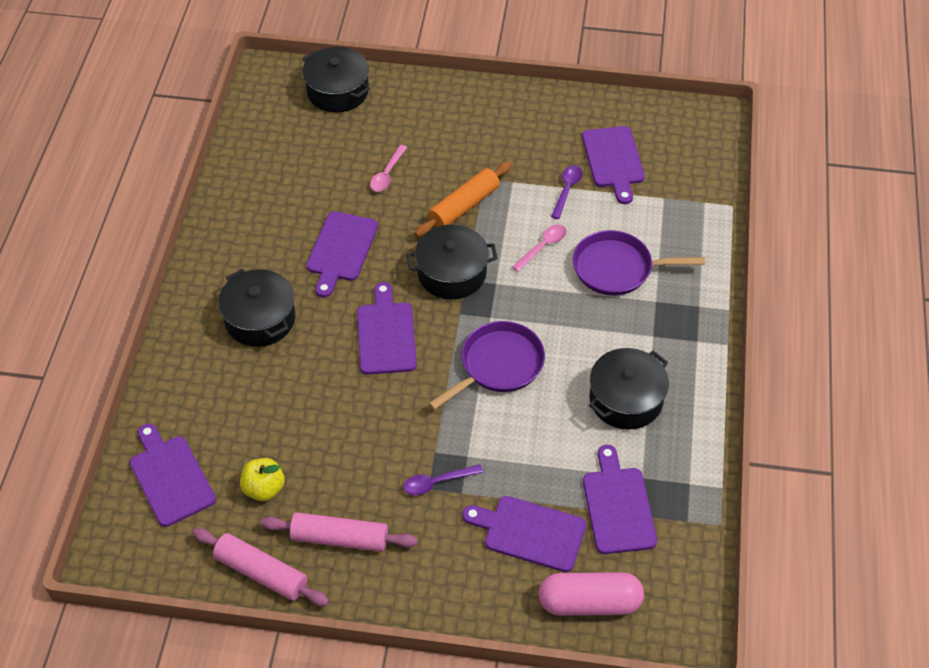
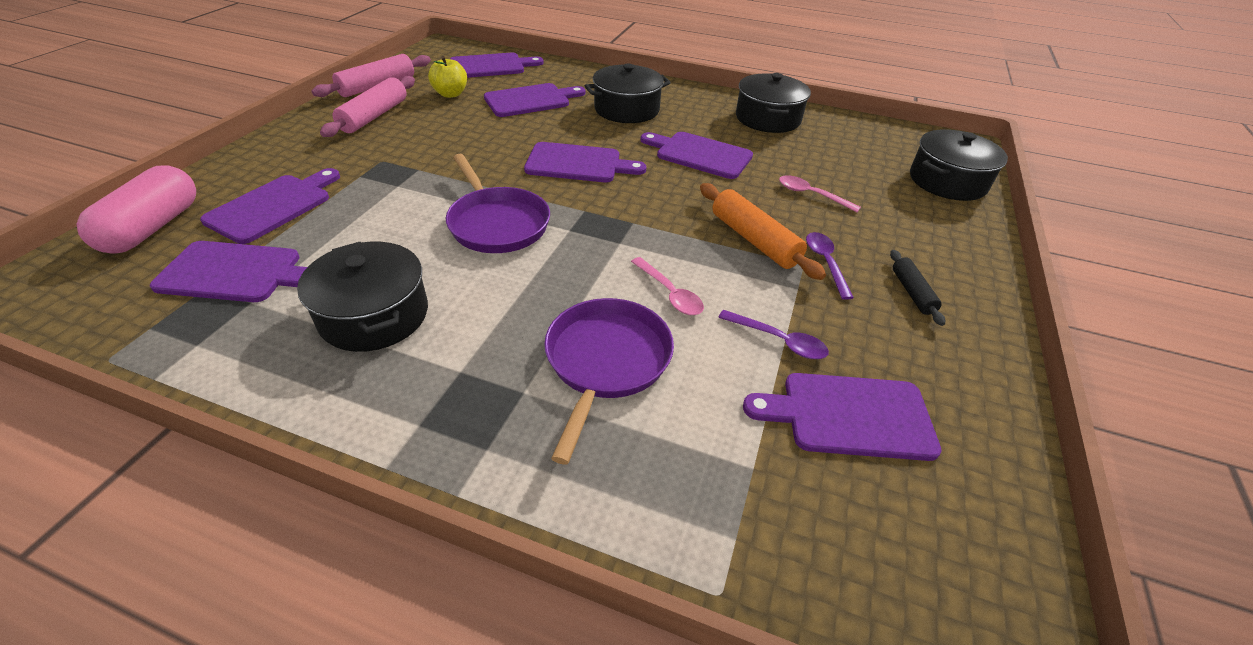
camera: 100 degrees right, 10 degrees down
purple spoon [403,464,483,495] -> purple spoon moved to [806,232,854,300]
black pot [406,224,497,299] -> black pot moved to [736,73,811,133]
none -> purple cutting board [484,83,586,117]
none -> black rolling pin [890,250,945,326]

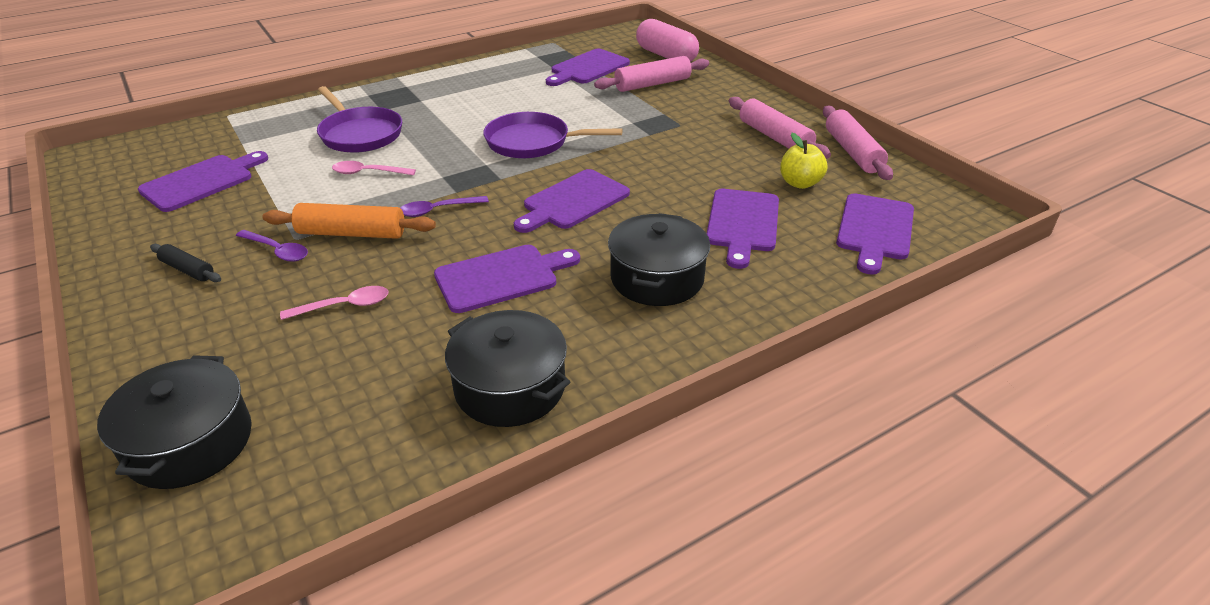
camera: 130 degrees right, 5 degrees down
purple cutting board [200,168,340,244] -> pink rolling pin [594,56,709,92]
black pot [297,242,428,352] -> none
purple spoon [718,310,829,359] -> purple spoon moved to [400,196,489,217]

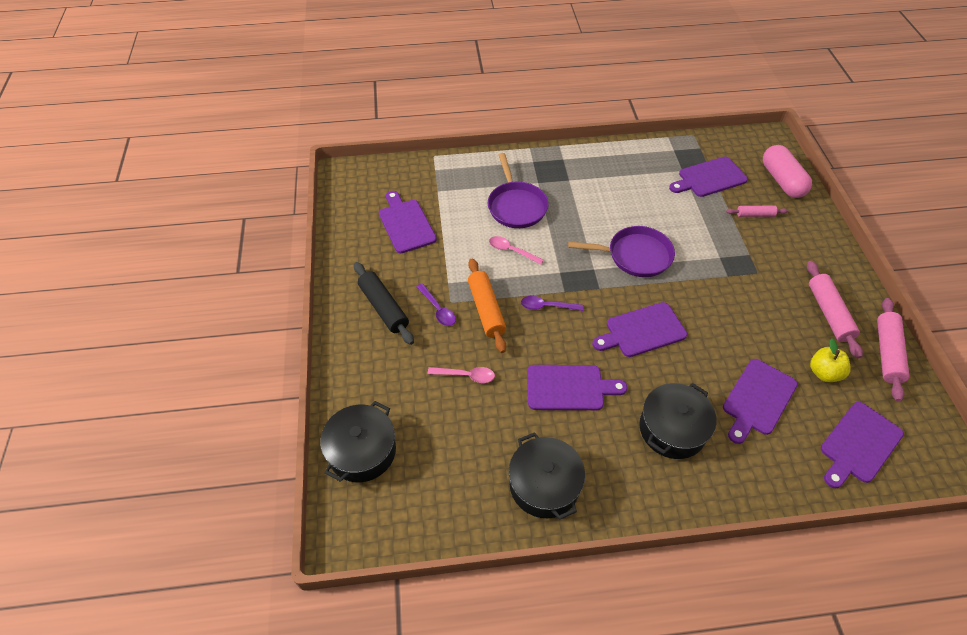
camera: 25 degrees right, 15 degrees up
purple cutting board [138,151,268,212] -> purple cutting board turned 90 degrees counterclockwise [379,191,437,253]
black rolling pin [150,244,221,282] -> black rolling pin [354,262,414,345], size x1.73
orange rolling pin [262,203,436,239] -> orange rolling pin turned 45 degrees clockwise [468,258,506,353]
purple pan [483,112,623,158] -> purple pan turned 150 degrees clockwise [568,226,675,277]
pink rolling pin [594,56,709,92] -> pink rolling pin [726,206,788,217], size x0.58

